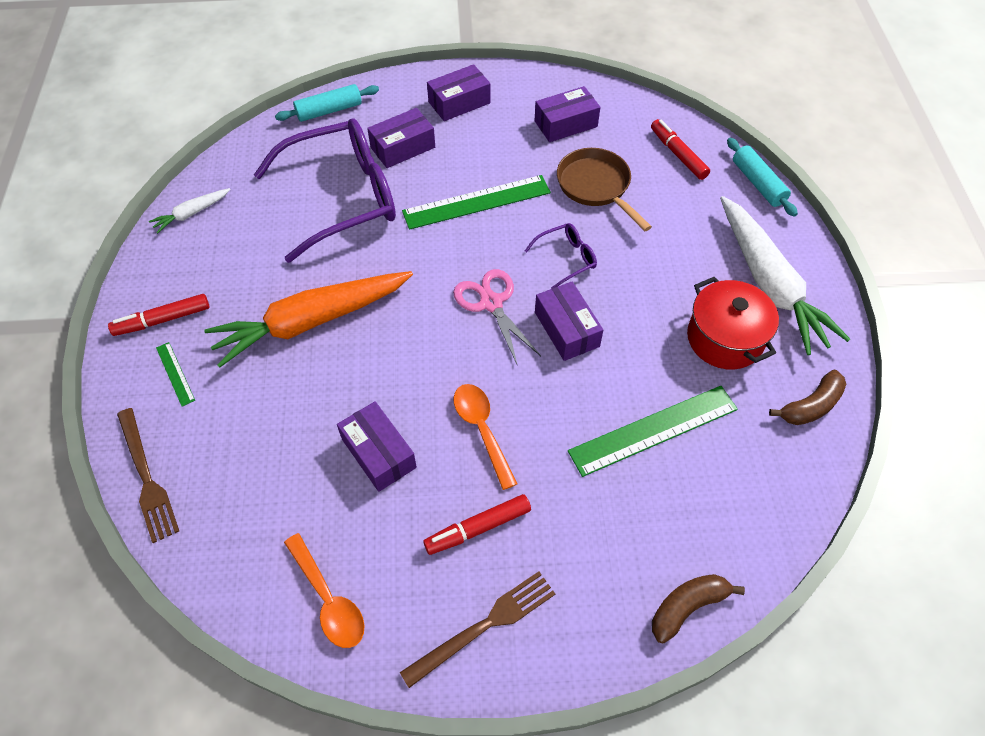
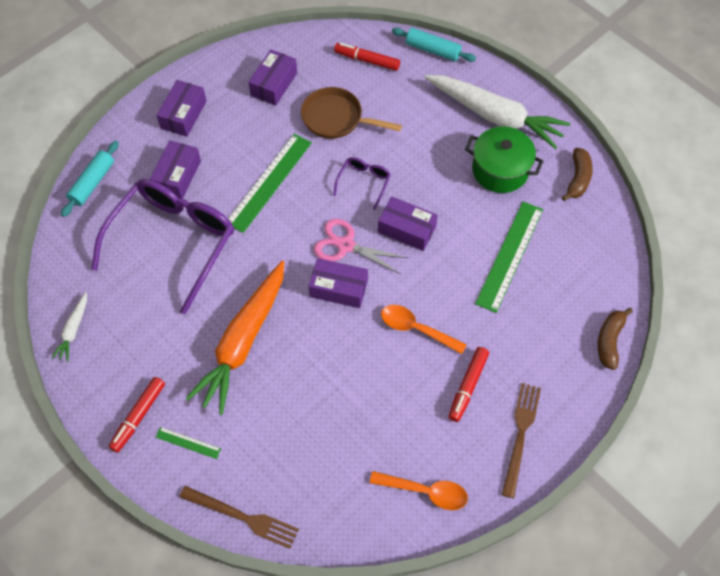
camera: 40 degrees left, 5 degrees up
purple box [337,401,417,492] -> purple box moved to [309,258,368,308]
red pot [687,277,779,370] -> green pot [465,126,543,193]

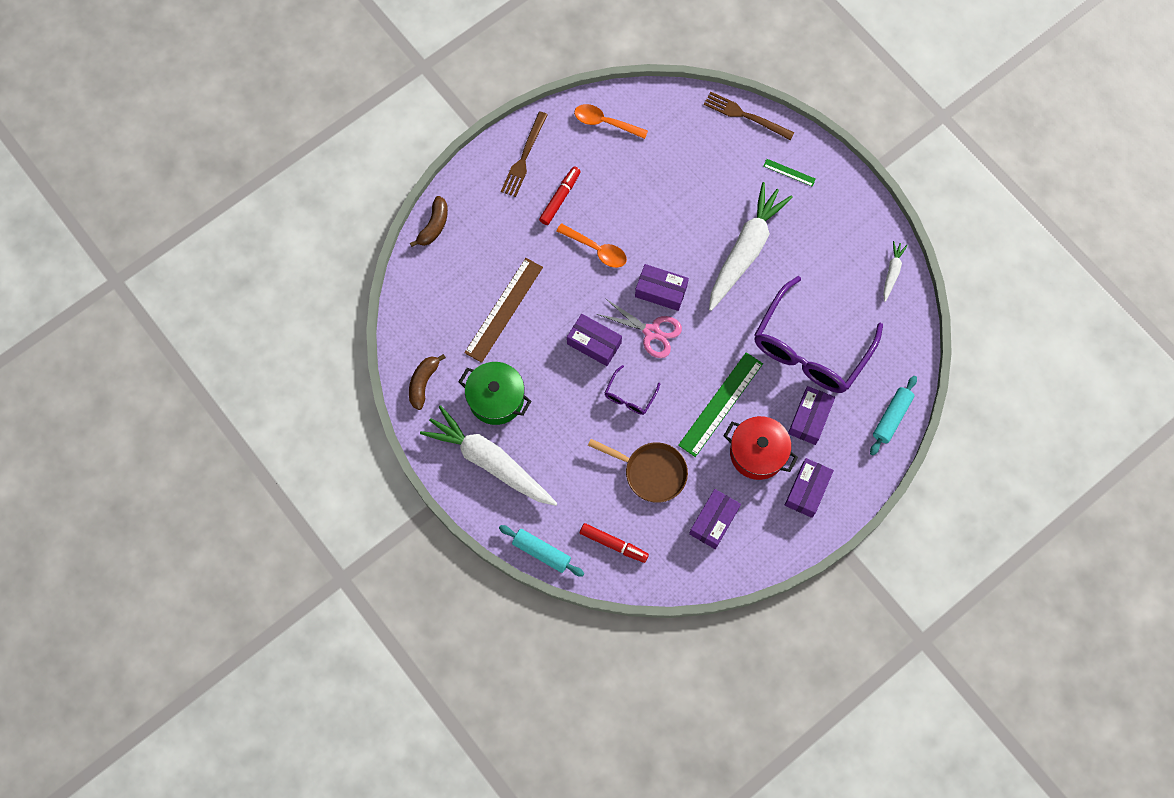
camera: 175 degrees left, 10 degrees up
red marker [109,377,165,452] -> none
orange carrot [185,261,284,415] -> white carrot [709,182,793,311]
green ruler [475,202,543,313] -> brown ruler [464,258,543,363]
none -> red pot [724,416,798,480]

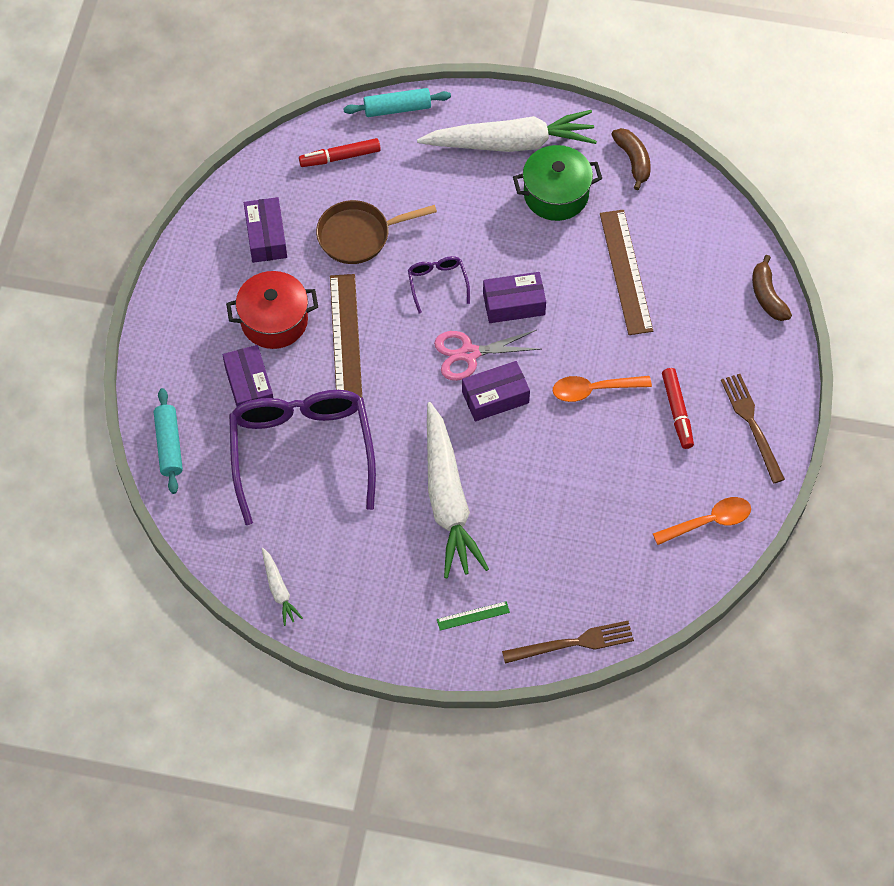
camera: 140 degrees right, 10 degrees down
green ruler [678,352,763,457] -> brown ruler [330,274,362,397]
purple box [785,458,834,518] -> none

